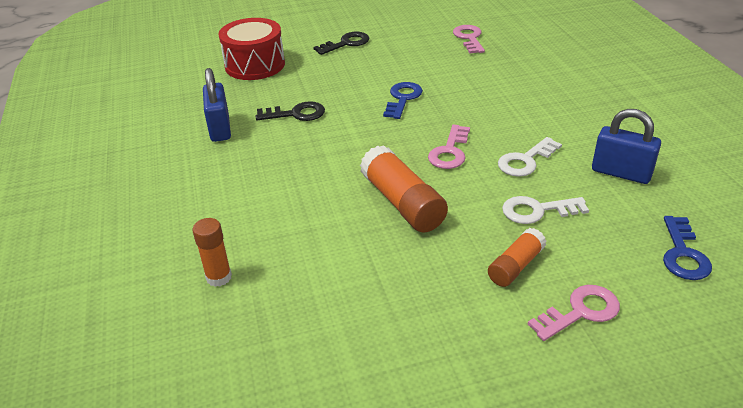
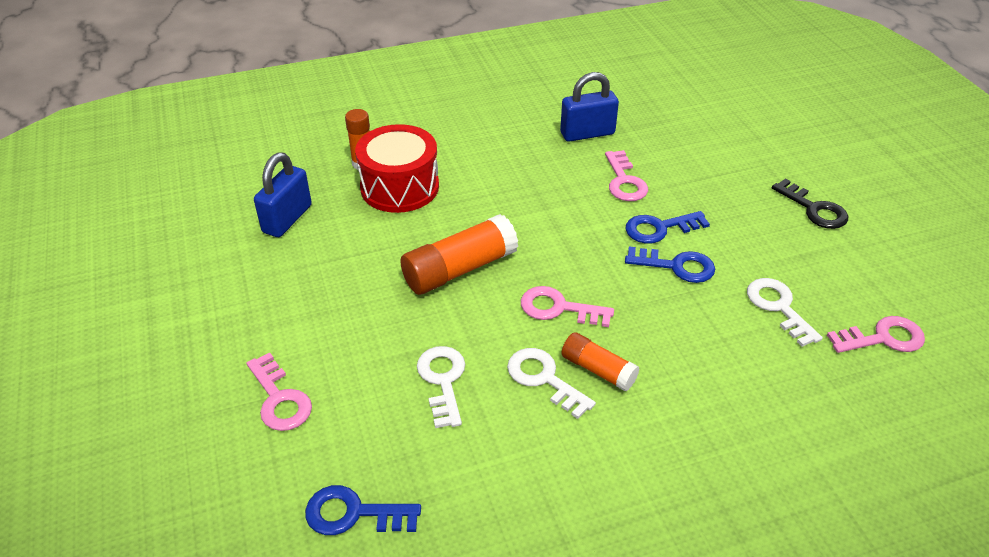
camera: 85 degrees right, 5 degrees up
red drum [219,18,285,80] -> red drum moved to [355,124,439,213]
black key [256,101,325,121] -> pink key [605,150,648,201]
orange glue stick [488,228,546,287] -> orange glue stick moved to [561,332,640,392]
blue padlock [592,109,661,184] -> blue padlock moved to [254,152,312,237]
none -> blue key [625,211,710,244]
none -> white key [747,278,823,347]

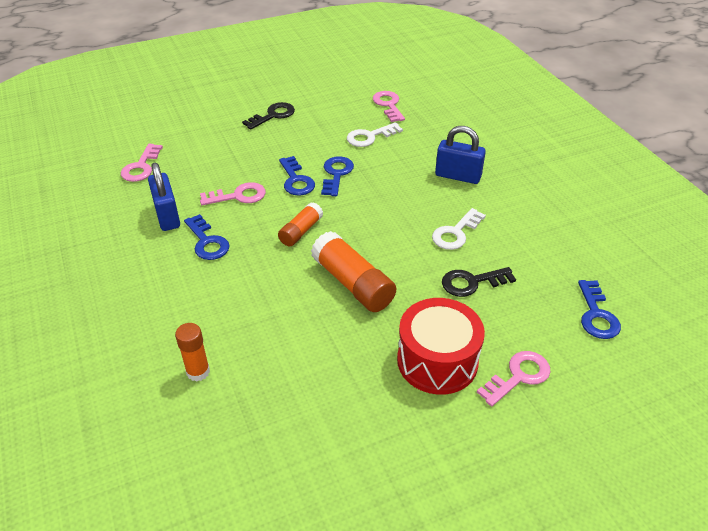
camera: 95 degrees left, 0 degrees up
blue padlock [254,152,312,237] -> blue padlock moved to [435,126,486,184]
red drum [355,124,439,213] -> red drum moved to [397,298,485,395]
white key [417,346,465,428] -> black key [442,267,516,297]
pink key [521,286,614,327] -> pink key moved to [121,144,163,182]
orange glue stick [561,332,640,392] -> orange glue stick moved to [278,202,323,246]
none -> blue key [184,214,229,260]

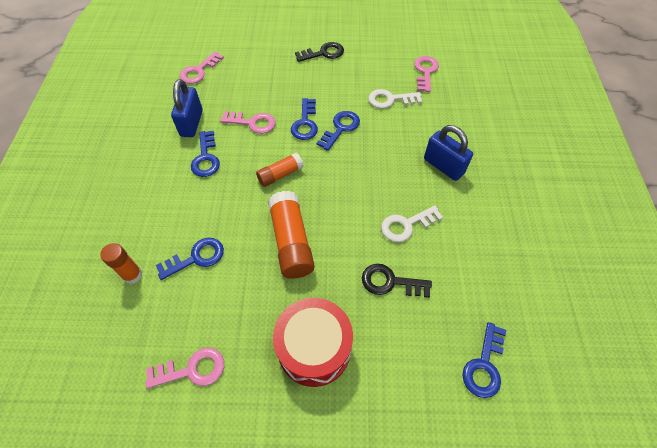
camera: 25 degrees right, 15 degrees up
pink key [477,351,551,407] -> pink key moved to [145,348,224,389]
none -> blue key [156,238,224,280]

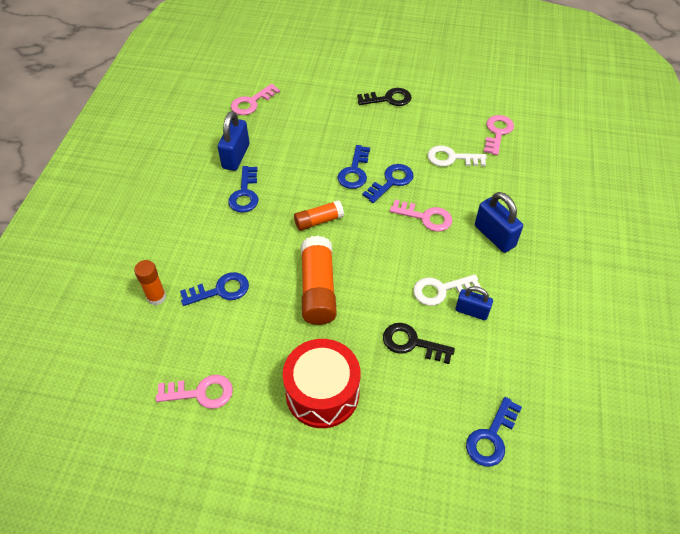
camera: 10 degrees right, 5 degrees down
pink key [220,111,276,134] -> pink key moved to [390,200,452,232]
none -> blue padlock [455,286,493,320]

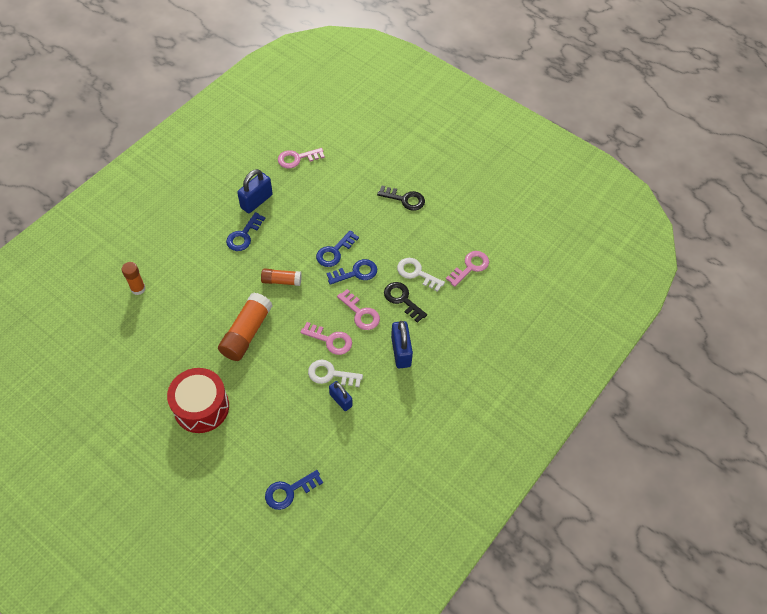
camera: 25 degrees right, 5 degrees up
pink key [156,375,233,409] -> pink key moved to [300,322,352,355]
blue key [180,272,249,306] -> none
black key [383,323,455,364] -> black key moved to [384,282,427,323]

